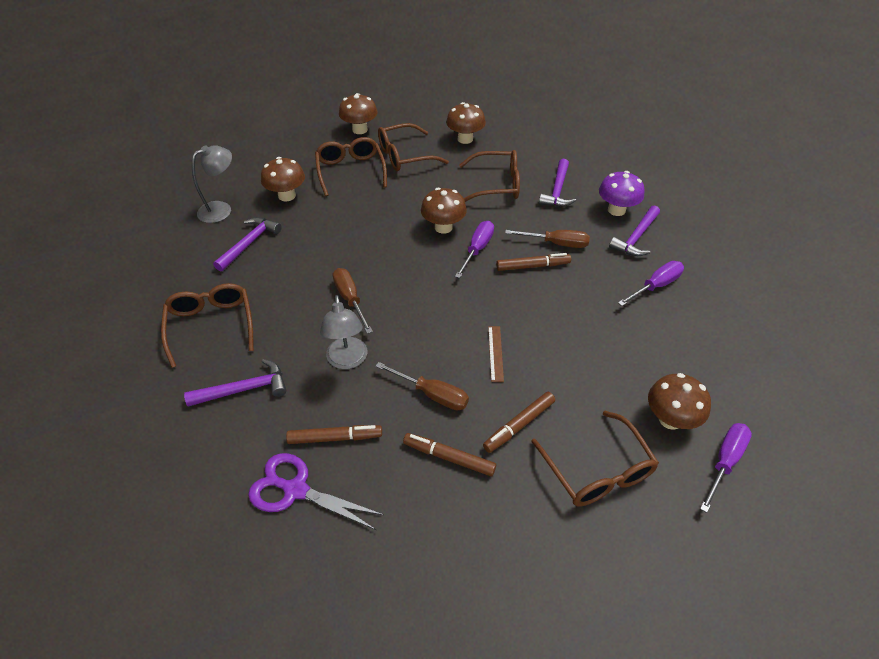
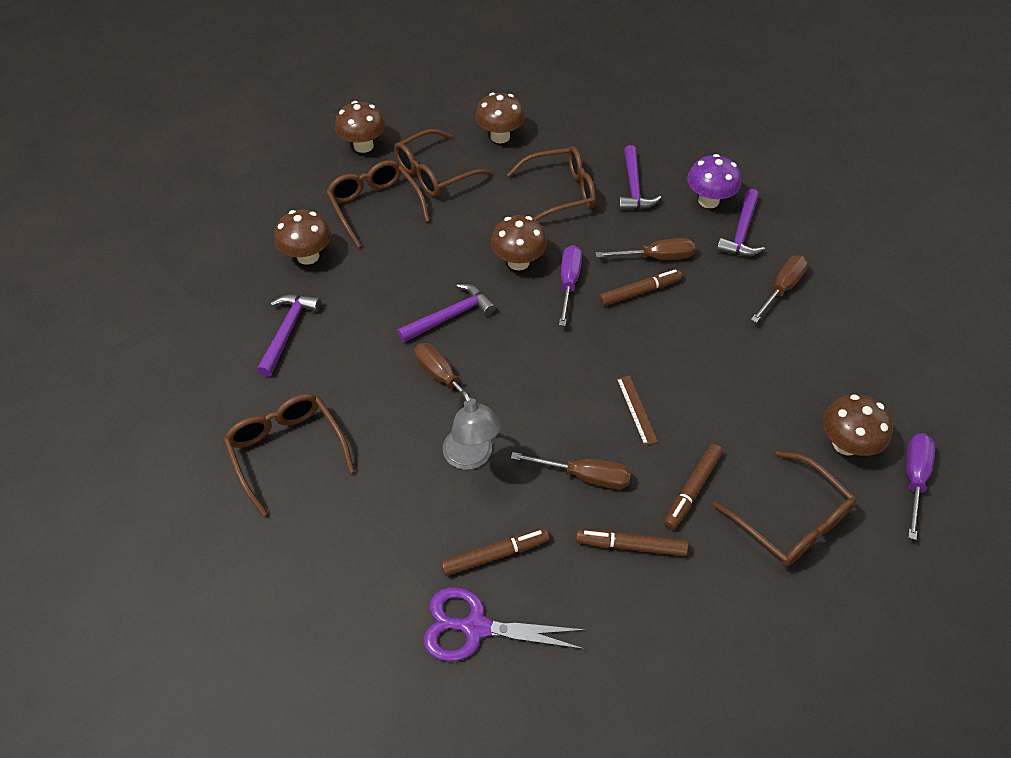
camera: 15 degrees left, 5 degrees up
purple hammer [184,359,286,407] -> purple hammer moved to [397,284,496,342]
grey lamp [192,145,232,223] -> none
purple screwdriver [618,261,684,306] -> brown screwdriver [751,255,808,323]

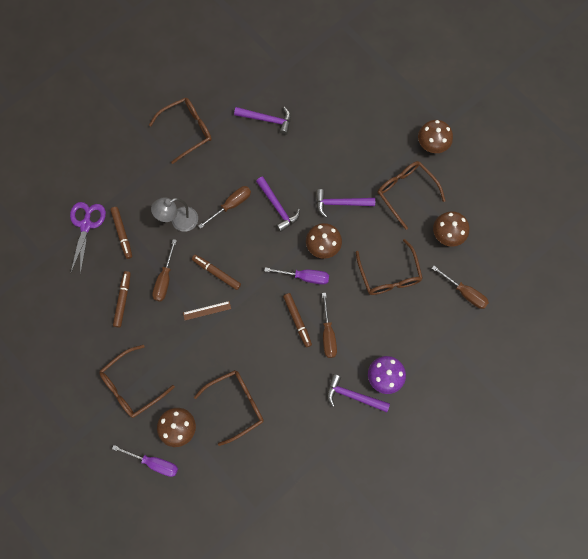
camera: 90 degrees right, 20 degrees up
brown mushroom [274,210,331,265] -> none
brown glasses [326,160,430,248] -> brown glasses moved to [194,370,264,446]
purple hammer [618,145,661,210] -> purple hammer moved to [316,189,375,218]
brown marker [664,444,723,530] -> brown marker moved to [192,254,241,290]
brown screwdriver [751,255,808,323] -> brown screwdriver moved to [432,266,489,309]

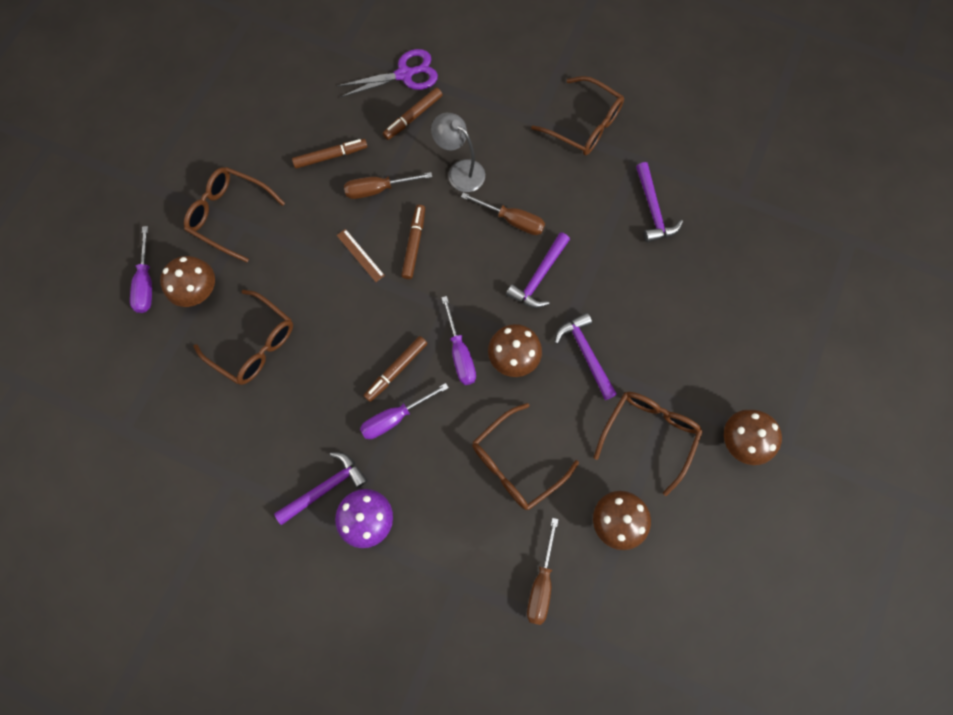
camera: 65 degrees right, 0 degrees up
brown screwdriver [322,293,337,358] -> purple screwdriver [360,383,449,439]
purple hammer [327,374,390,412] -> purple hammer turned 60 degrees clockwise [274,452,368,525]

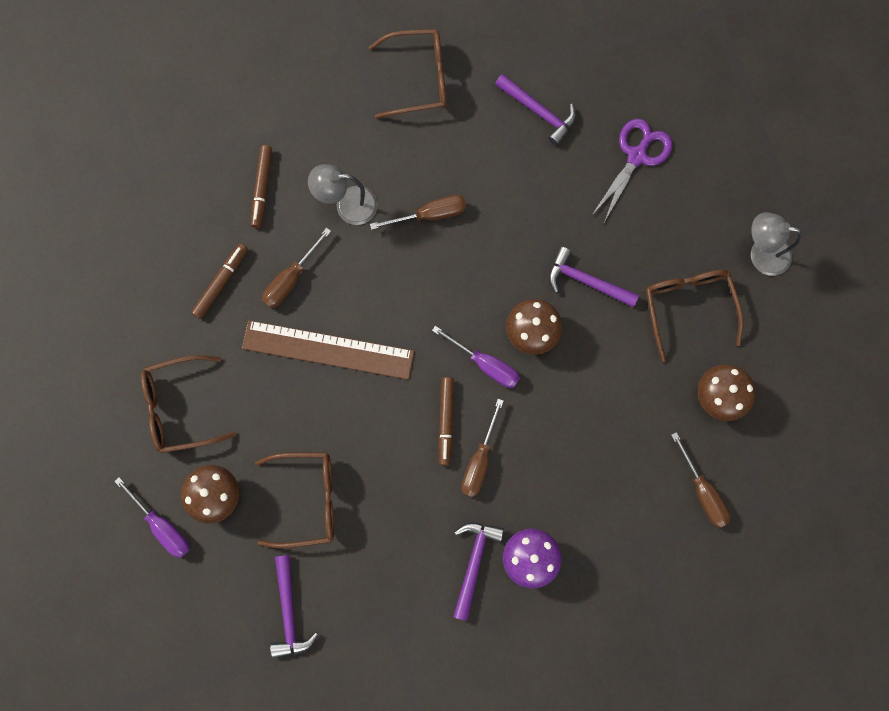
camera: 40 degrees left, 5 degrees up
brown ruler [336,229,385,282] -> brown ruler [242,320,415,380], size x2.35
purple scissors [337,49,438,98] -> purple scissors moved to [592,119,673,222]
purple screwdriver [360,383,449,439] -> brown screwdriver [461,399,504,497]
brown marker [401,205,425,279] -> none
brown glasses [472,403,579,510] -> none
purple hammer [506,232,570,308] -> purple hammer moved to [270,555,318,658]
brown mushroom [724,410,782,465] -> grey lamp [751,212,802,276]

